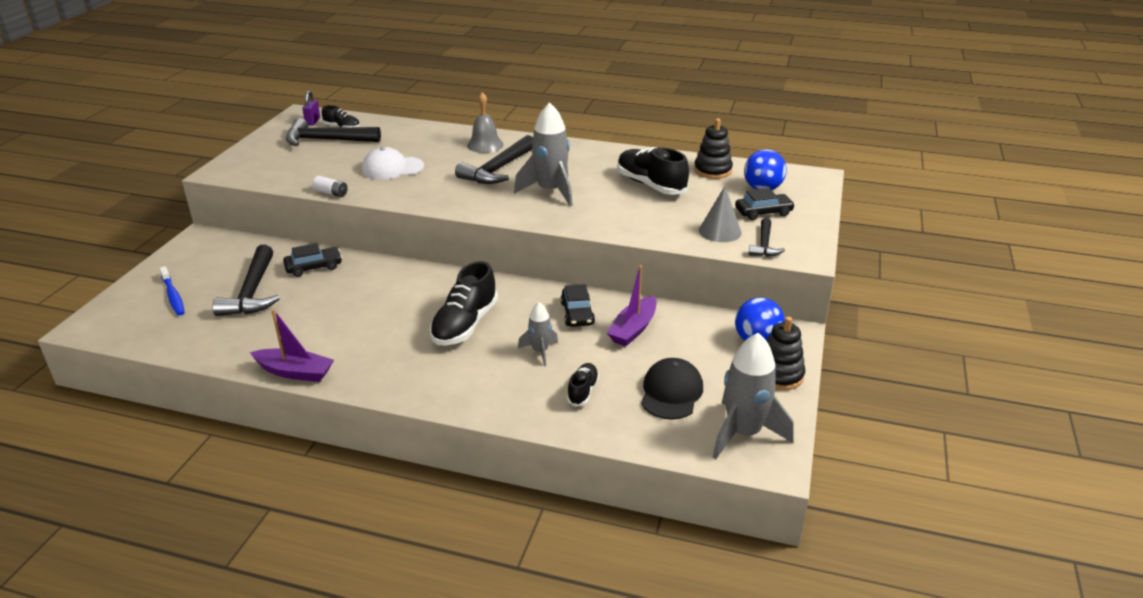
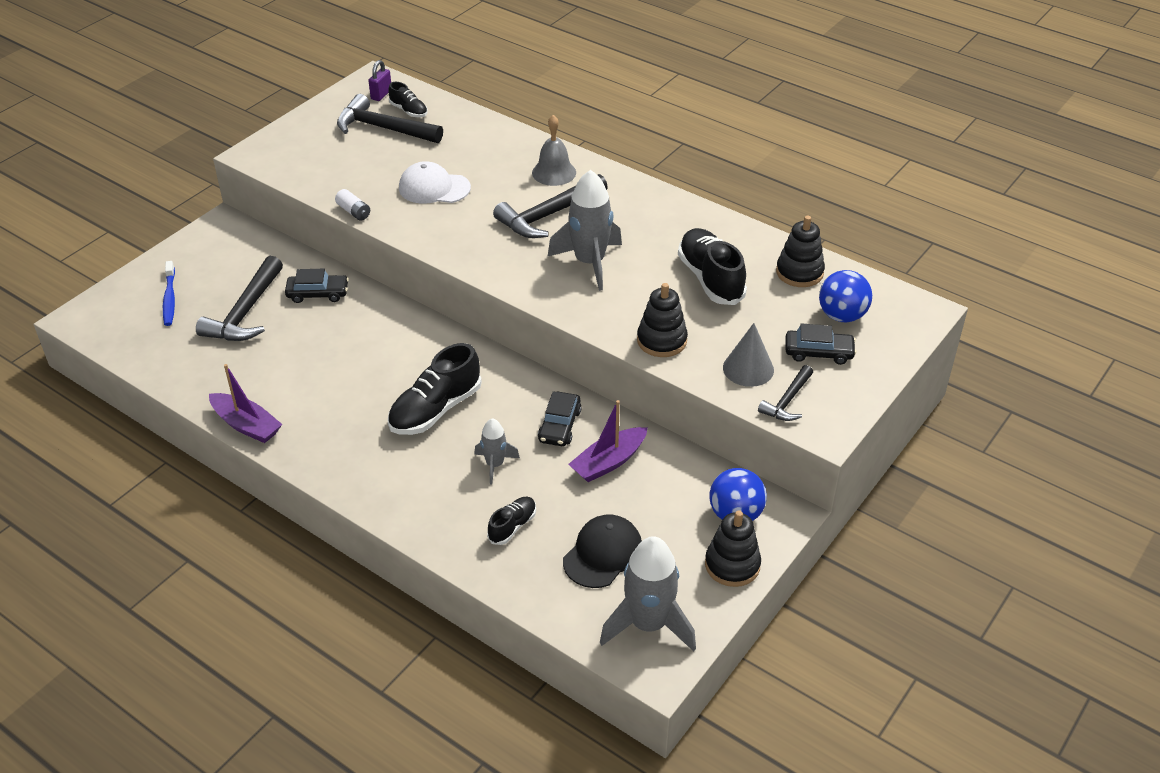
camera: 20 degrees right, 10 degrees up
none -> black stacking toy [637,283,688,357]

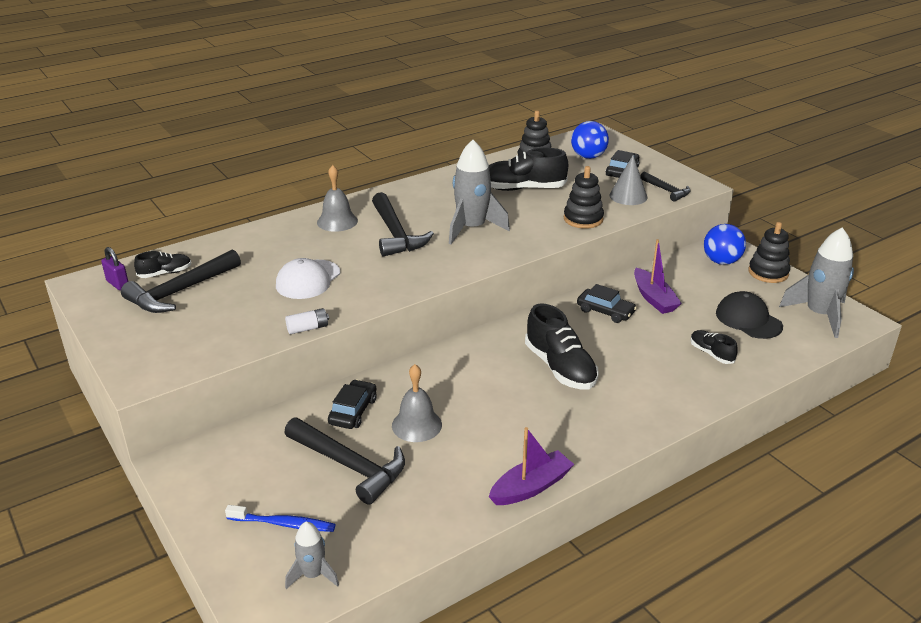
camera: 70 degrees left, 10 degrees down
grey rocket [474,418,520,484] -> grey rocket moved to [285,522,339,589]
none -> grey bell [392,364,442,442]

